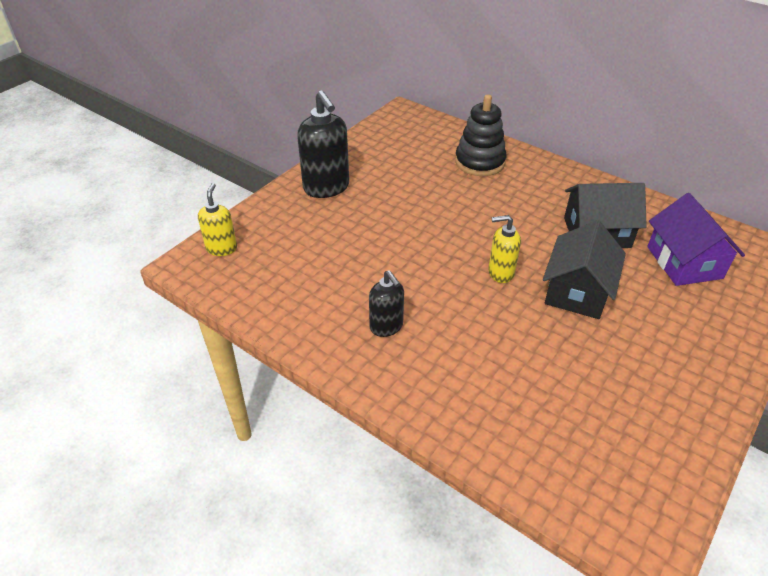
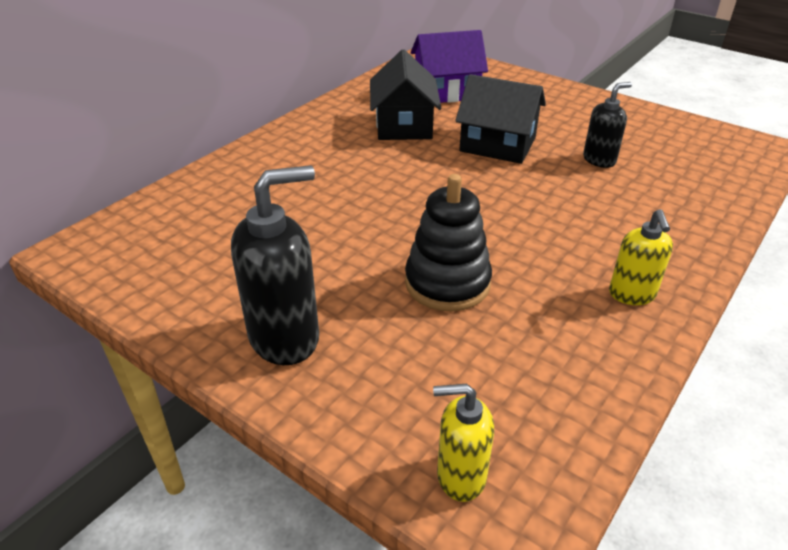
camera: 90 degrees left, 5 degrees down
black soap dispenser [369,270,404,337] -> black soap dispenser moved to [583,82,632,168]
black stacking toy [455,94,506,176] -> black stacking toy moved to [405,174,492,311]
yellow soap dispenser [488,215,521,283] -> yellow soap dispenser moved to [609,209,673,305]

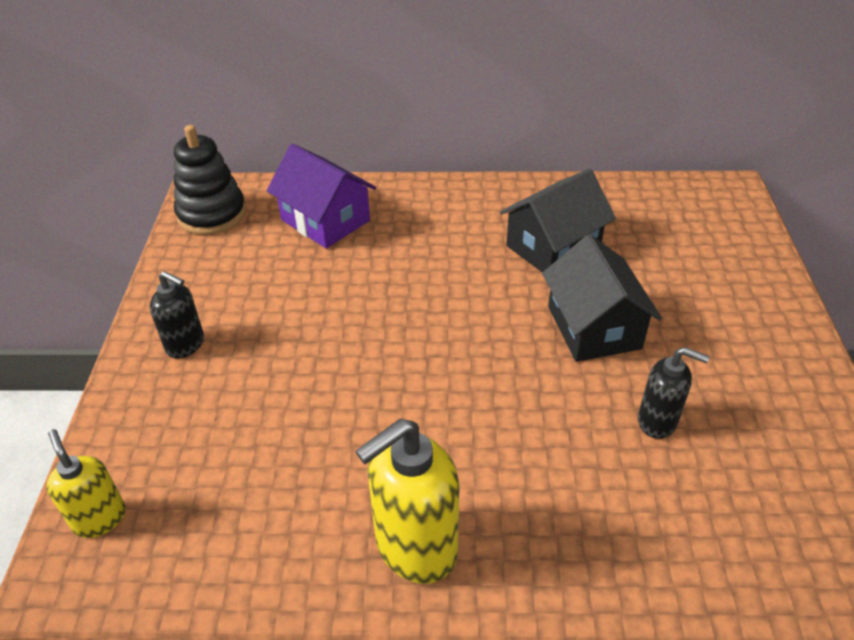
camera: 55 degrees right, 5 degrees up
black soap dispenser [231,165,319,365] -> black soap dispenser [150,271,204,358], size x0.59
black stacking toy [405,174,492,311] -> black stacking toy moved to [174,125,246,235]
purple house [411,30,488,103] -> purple house moved to [266,144,376,249]
yellow soap dispenser [609,209,673,305] -> yellow soap dispenser [355,419,459,584], size x1.69

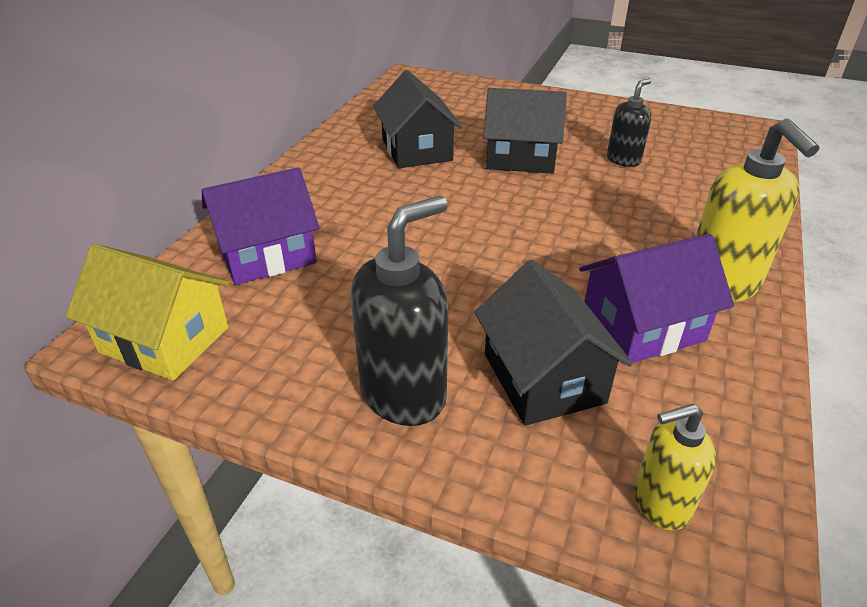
camera: 70 degrees left, 5 degrees down
black soap dispenser [150,271,204,358] -> black soap dispenser [351,196,448,426], size x1.69
black stacking toy [174,125,246,235] -> yellow house [66,244,230,381]
none -> black house [474,260,633,426]
none -> purple house [579,234,734,363]

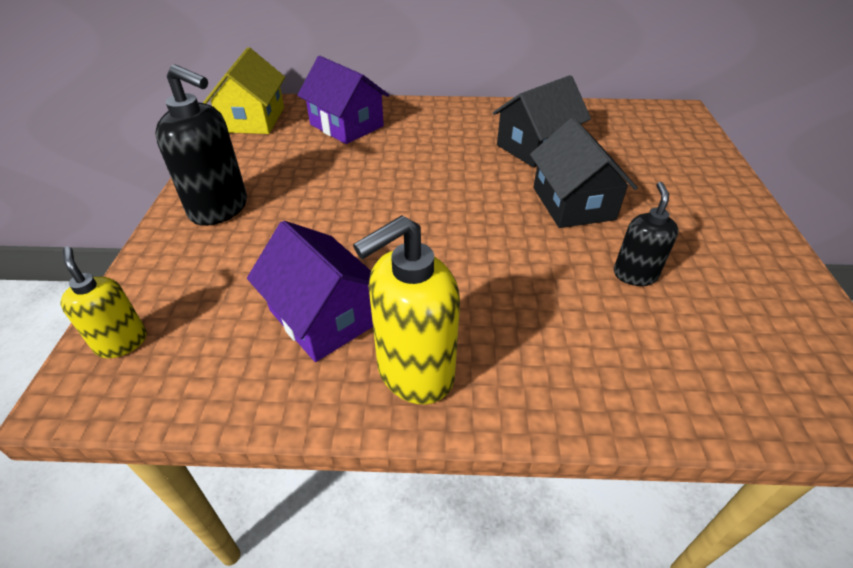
camera: 70 degrees right, 5 degrees up
black house [474,260,633,426] -> none
black soap dispenser [607,78,651,167] -> black soap dispenser turned 105 degrees counterclockwise [614,182,678,286]

